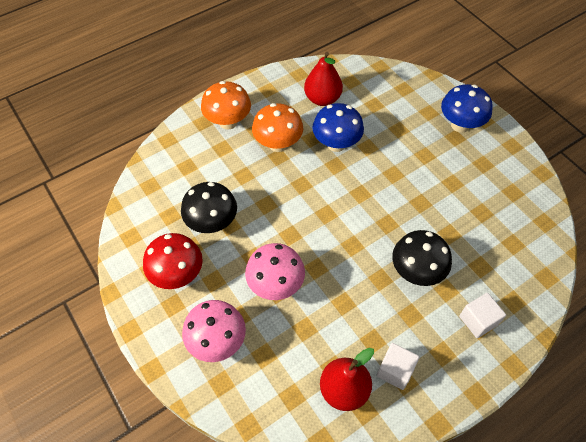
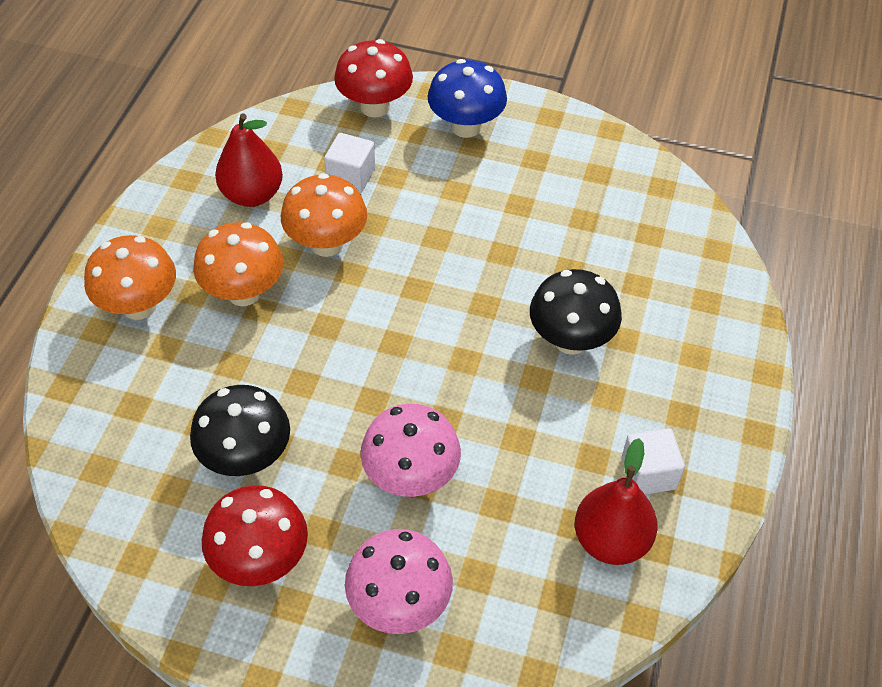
camera: 40 degrees left, 5 degrees down
blue mushroom [312,103,364,152] -> orange mushroom [281,173,367,257]
white cube [459,293,506,338] -> white cube moved to [324,133,375,193]
none -> red mushroom [334,39,413,117]

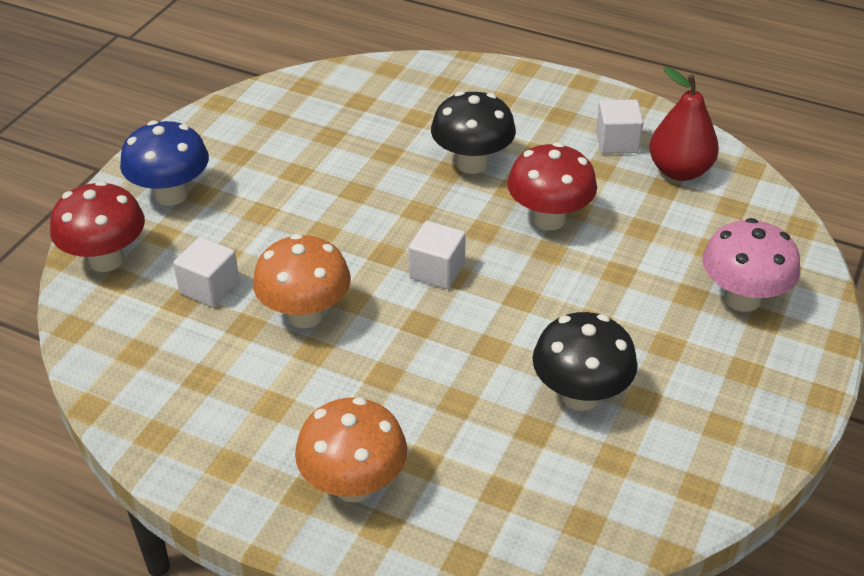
camera: 80 degrees left, 10 degrees down
orange mushroom [193,222,283,306] -> none
red mushroom [202,485,308,586] -> red mushroom moved to [507,142,597,230]
red pear [215,113,283,207] -> none
pink mushroom [360,404,461,497] -> none
none -> white cube [409,221,466,289]

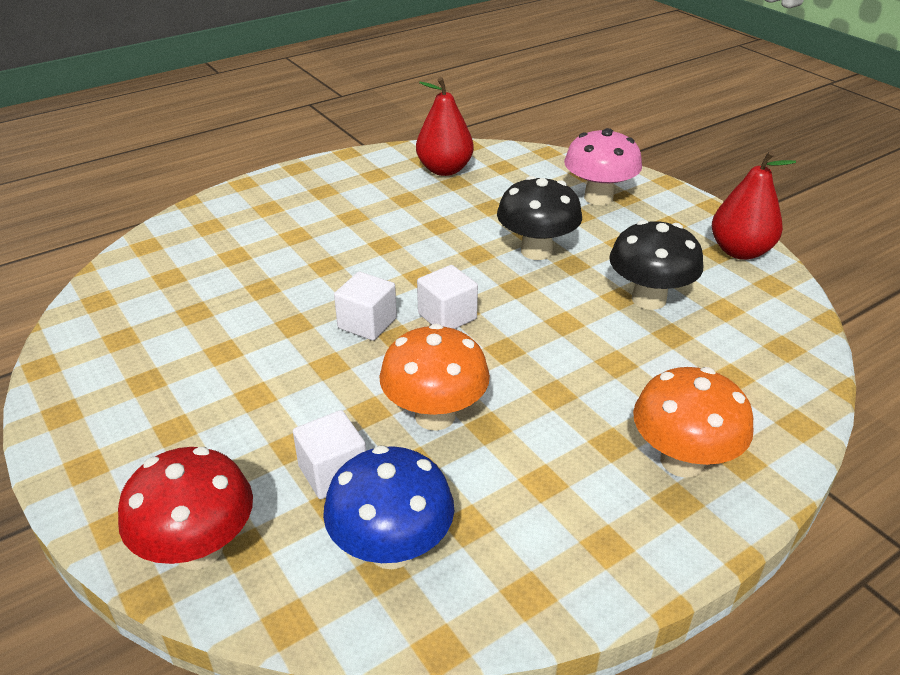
camera: 60 degrees left, 5 degrees down
blue mushroom [120,120,209,206] -> blue mushroom moved to [323,445,454,569]
black mushroom [431,91,516,174] -> black mushroom moved to [497,176,582,260]
red mushroom [507,142,597,230] -> none
white cube [596,100,644,154] -> white cube moved to [334,272,397,341]
none -> red pear [712,151,796,260]

